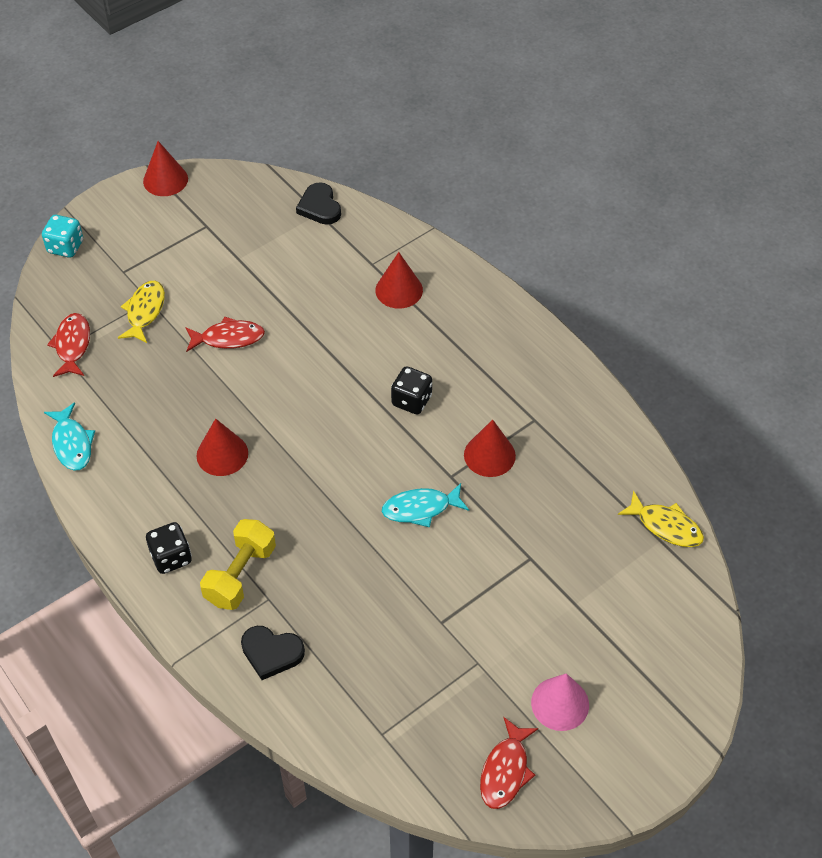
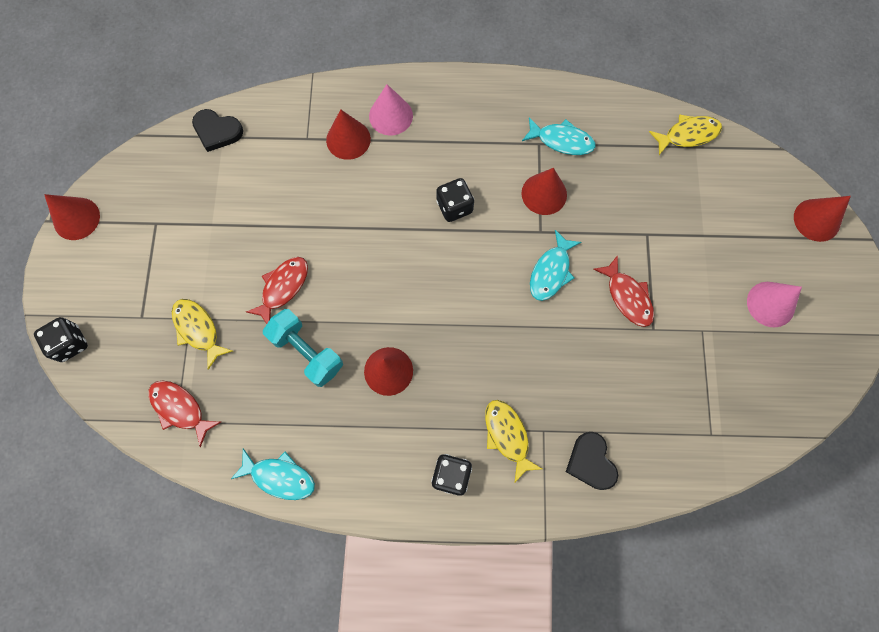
camera: 50 degrees left, 20 degrees up
turquoise dice [42,215,83,258] -> black dice [34,317,88,362]
yellow dumbbell [200,519,276,610] -> yellow fish [485,400,542,483]
black heart [241,626,305,680] -> black heart turned 105 degrees clockwise [566,432,618,490]
red fish [480,717,538,809] -> red fish moved to [593,255,654,327]
none -> turquoise dumbbell [263,309,343,387]
none -> pink cone [369,84,413,136]
none -> turquoise fish [522,117,596,155]
none -> red cone [794,196,851,242]

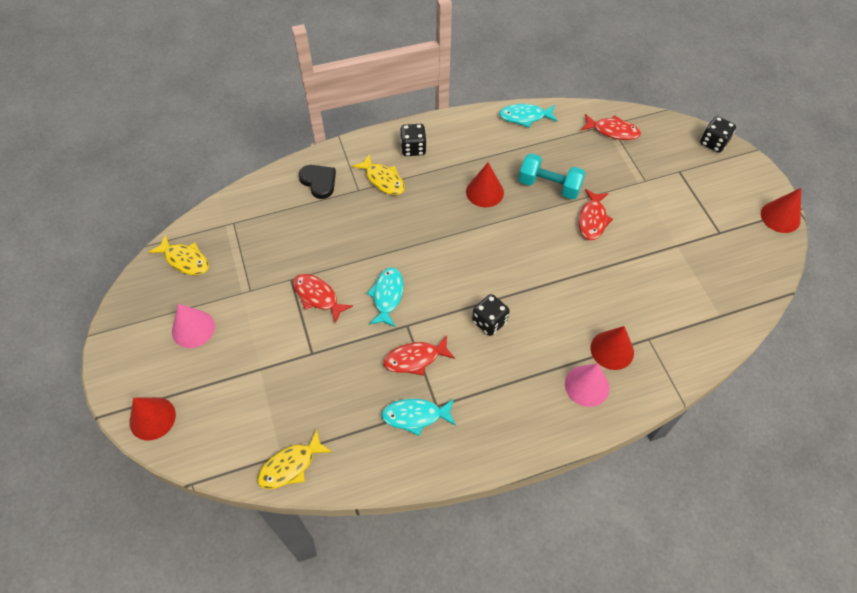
camera: 160 degrees right, 15 degrees down
yellow fish [172,299,233,370] -> yellow fish moved to [149,235,209,275]
black heart [192,109,243,152] -> none
red cone [521,168,567,215] -> red fish [383,336,455,376]

